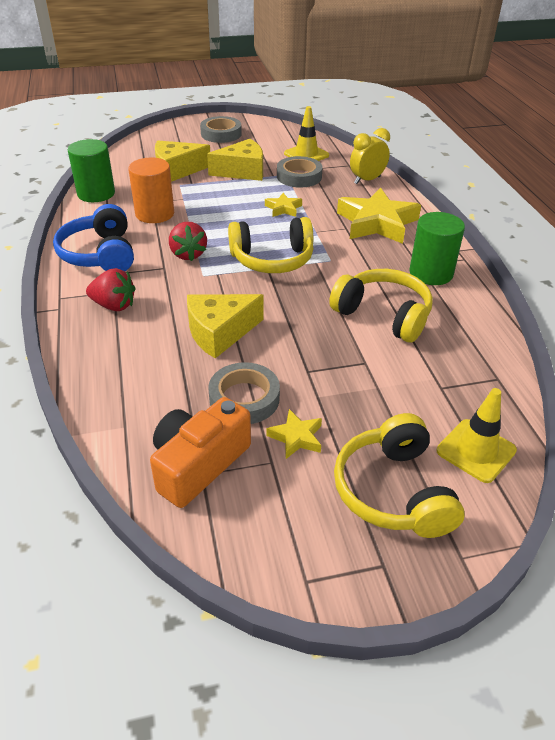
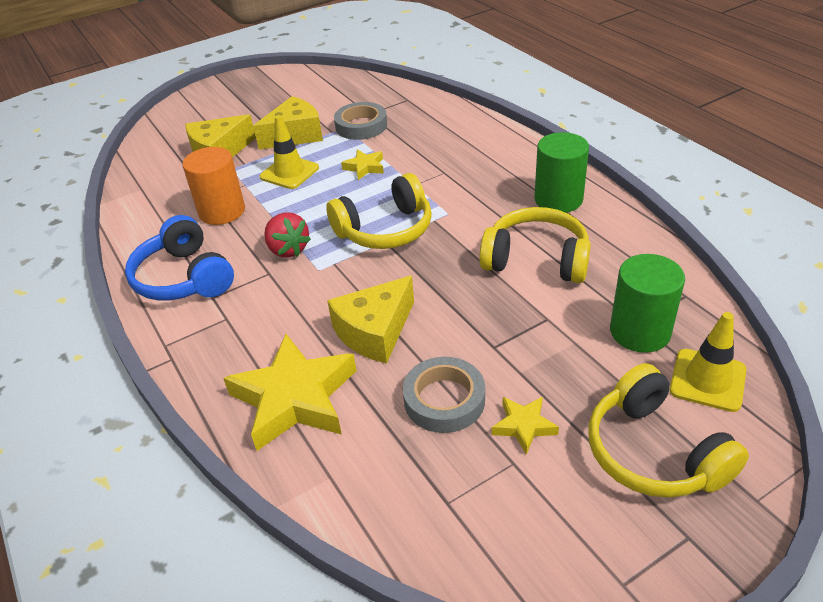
camera: 15 degrees left, 0 degrees up
green cylinder [68,139,115,202] -> green cylinder moved to [610,254,685,353]
red strawberry [86,268,136,311] -> none
orange camera [150,397,251,508] -> none
grey tape [200,116,242,143] -> none
yellow traffic cone [284,106,329,161] -> yellow traffic cone moved to [260,115,319,189]
yellow star [337,187,421,244] -> yellow star moved to [223,334,357,451]
yellow clock [350,128,390,184] -> none

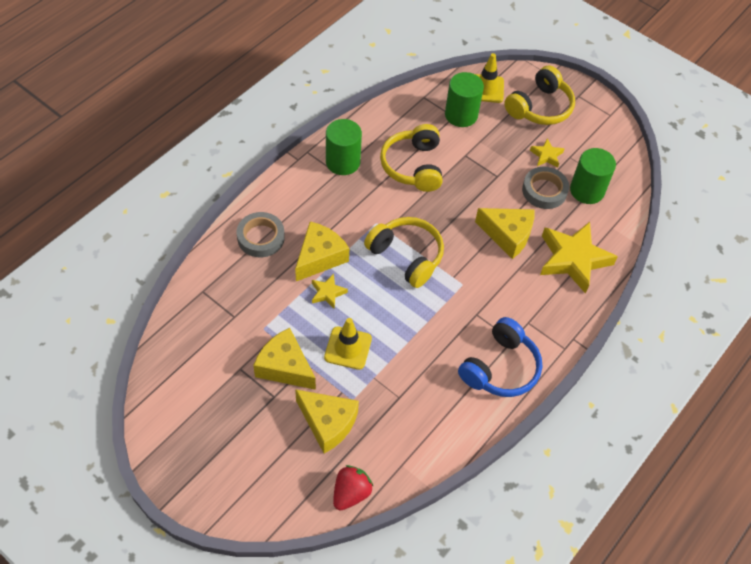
camera: 115 degrees left, 15 degrees up
orange cylinder [182,147,245,225] -> none
red strawberry [264,212,311,258] -> red strawberry moved to [333,465,374,511]
grey tape [334,102,387,140] -> grey tape moved to [237,212,285,257]
none -> yellow cheese [295,222,349,281]
none -> green cylinder [570,148,616,204]

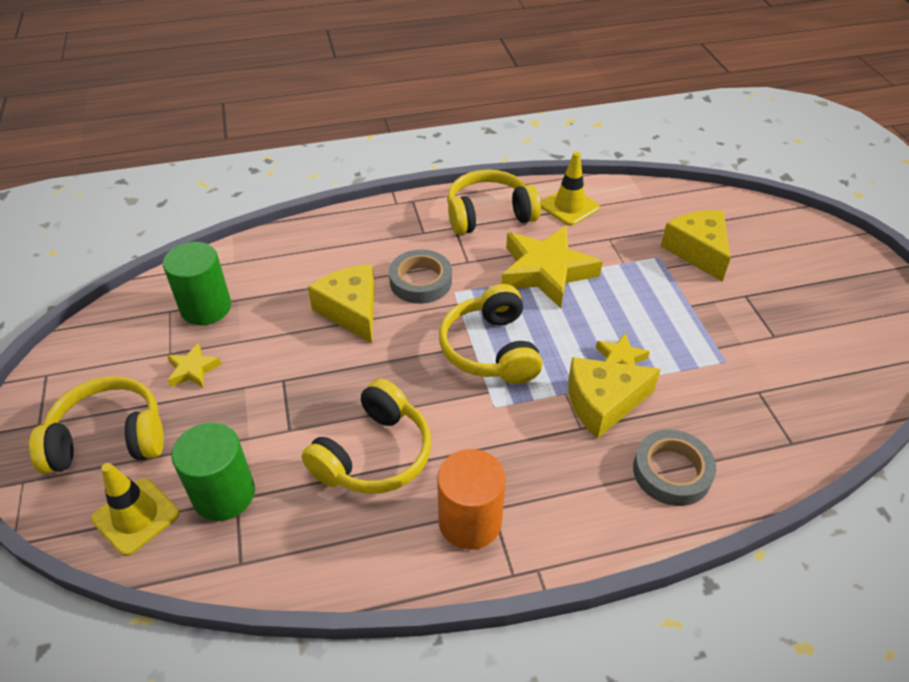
camera: 140 degrees left, 10 degrees down
yellow cheese [253,328,316,390] -> none
yellow traffic cone [324,318,372,370] -> yellow traffic cone moved to [540,152,600,226]
green cylinder [326,119,362,175] -> orange cylinder [437,449,506,550]
red strawberry [333,465,374,511] -> none
blue headphones [458,317,542,397] -> yellow headphones [447,169,541,235]
grey tape [522,167,569,209] -> grey tape moved to [389,250,452,304]
yellow star [540,222,618,294] -> yellow star moved to [501,226,603,309]

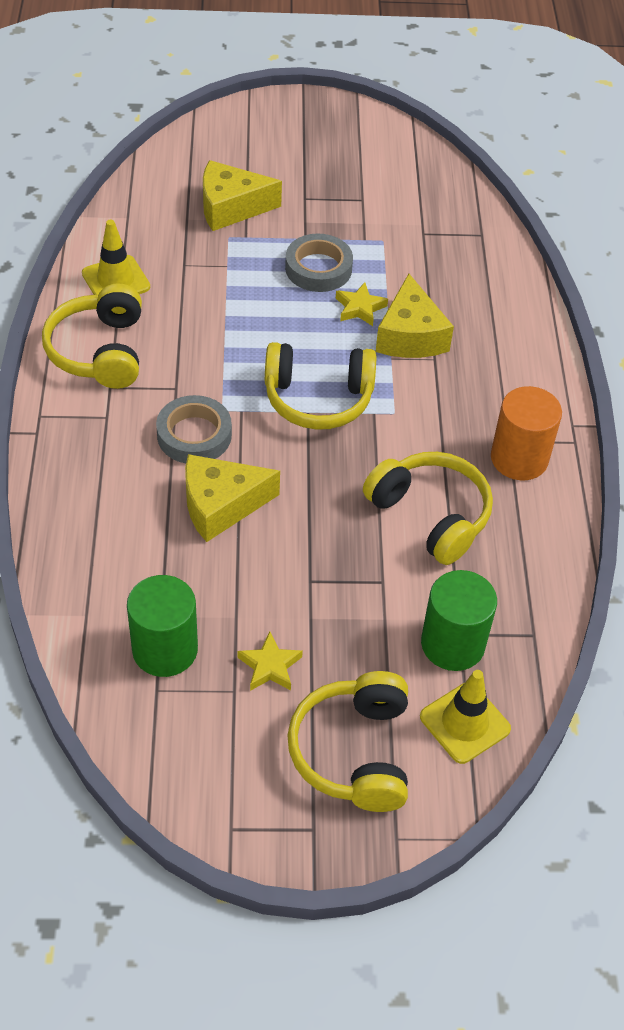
camera: 80 degrees left, 5 degrees up
yellow star [501,226,603,309] -> none
grey tape [633,430,716,506] -> grey tape moved to [285,233,353,292]

